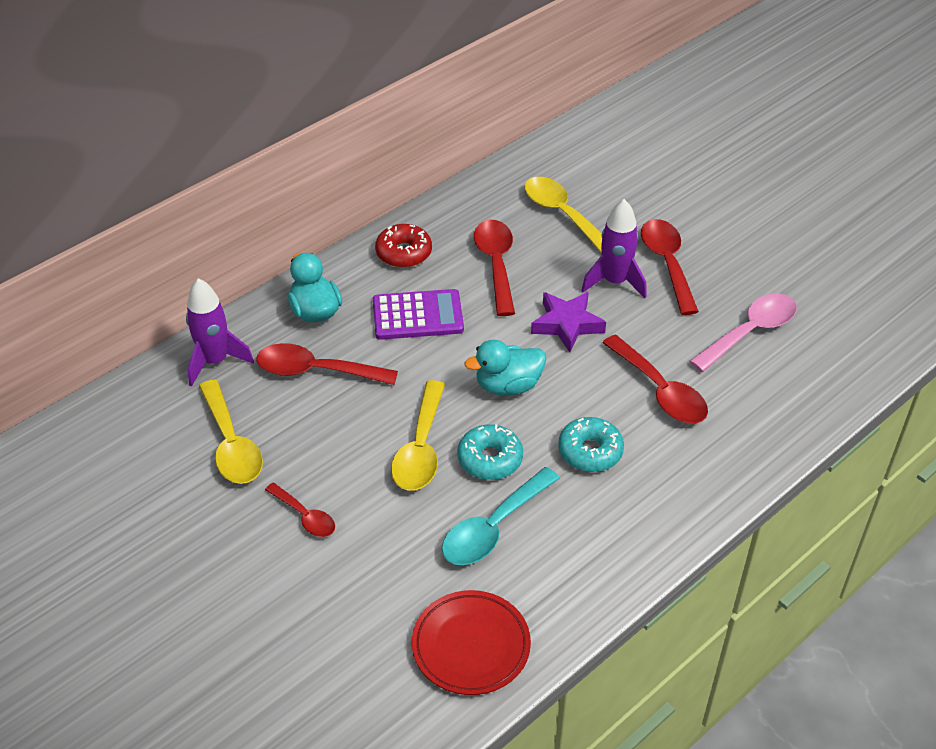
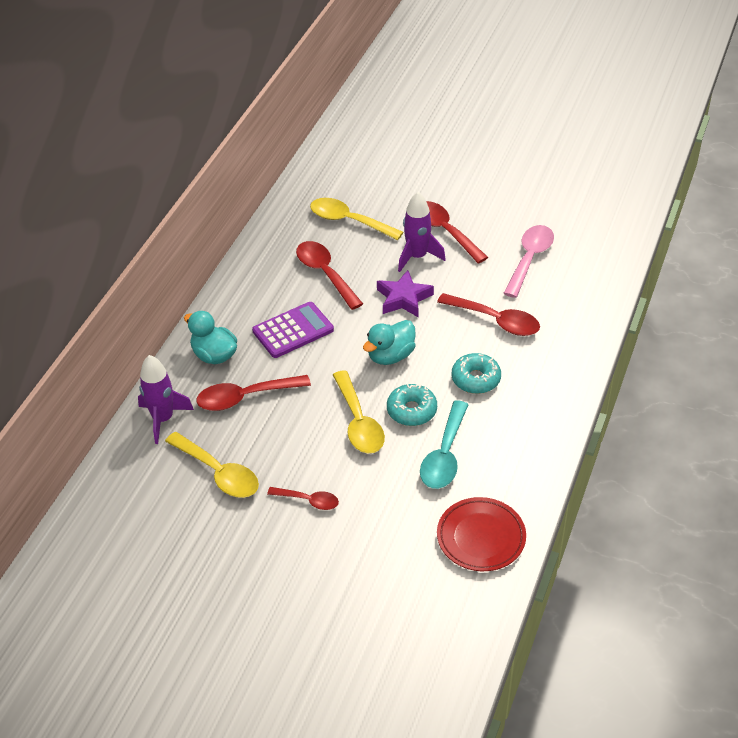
camera: 25 degrees left, 0 degrees up
red donut [375,224,432,268] -> none

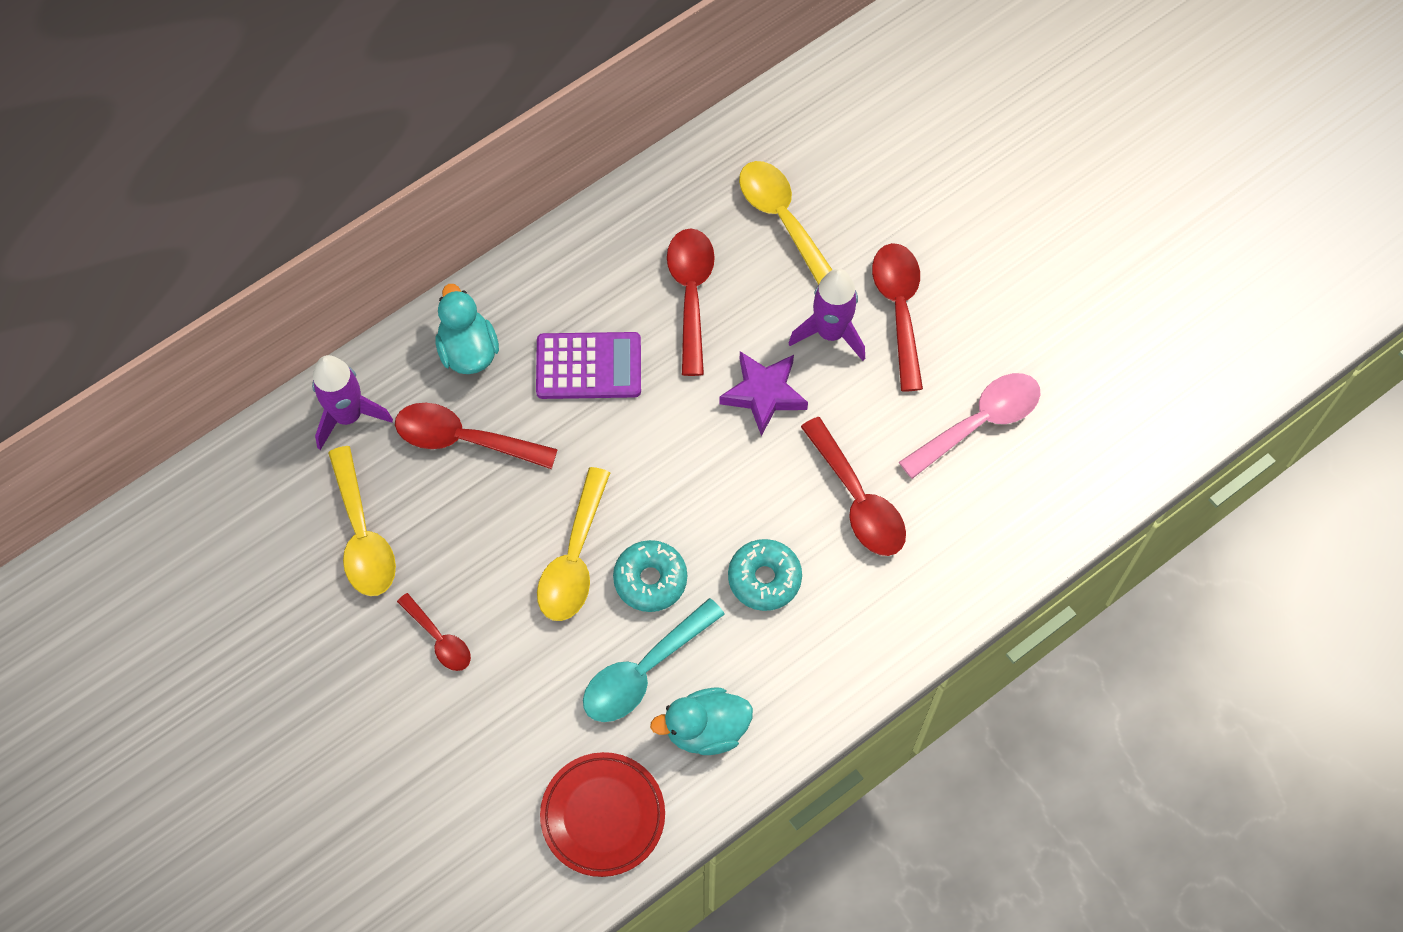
camera: 30 degrees right, 20 degrees up
turquoise duck [363,320,416,365] -> turquoise duck moved to [650,688,753,755]

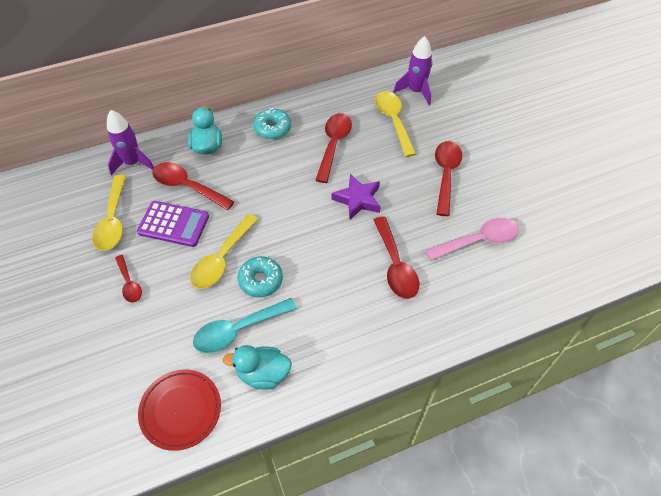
camera: 15 degrees right, 10 degrees down
purple calculator [536,332,641,399] -> purple calculator moved to [137,201,209,247]
turquoise donut [728,539,802,611] -> turquoise donut moved to [253,108,291,139]
purple rocket [789,269,865,361] -> purple rocket moved to [394,36,433,105]

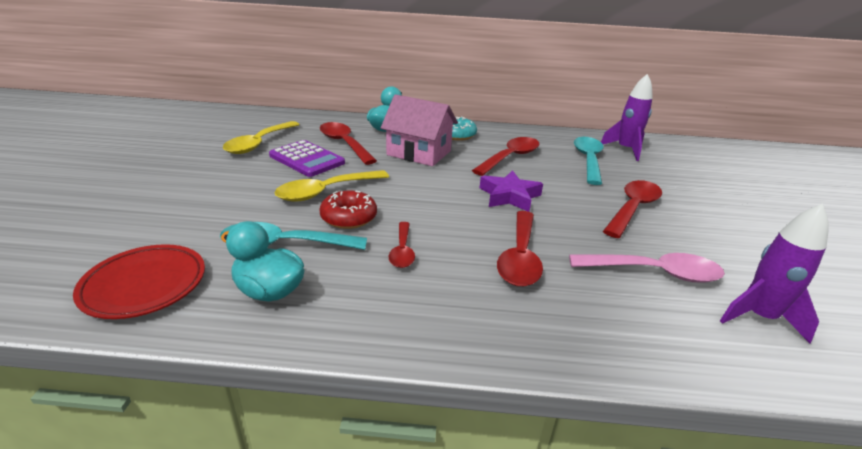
camera: 25 degrees right, 25 degrees down
purple rocket [107,110,154,175] -> purple rocket moved to [720,203,829,344]
red spoon [115,255,142,303] -> red spoon moved to [389,222,415,268]
turquoise donut [238,256,283,297] -> red donut [319,191,377,229]
yellow spoon [375,91,416,157] -> turquoise spoon [574,137,603,185]
none -> pink house [381,94,458,166]

